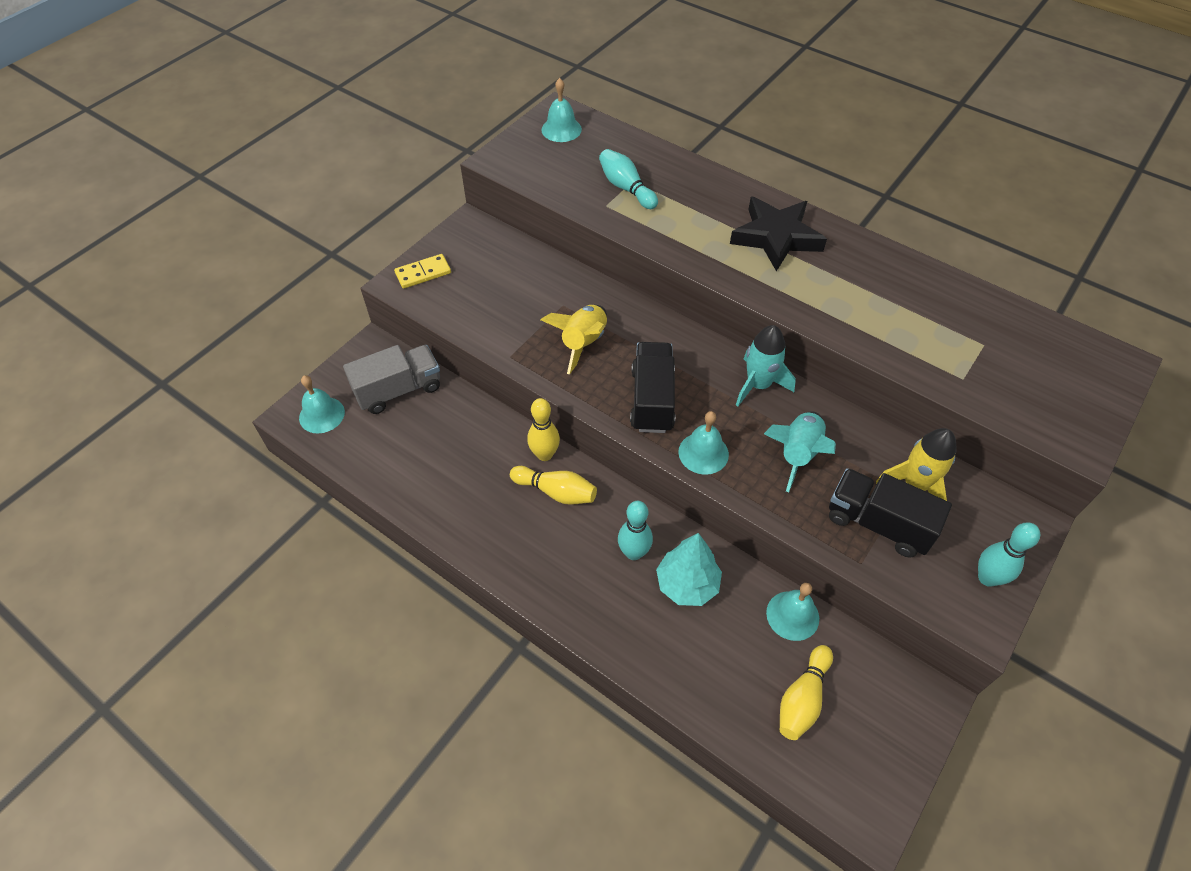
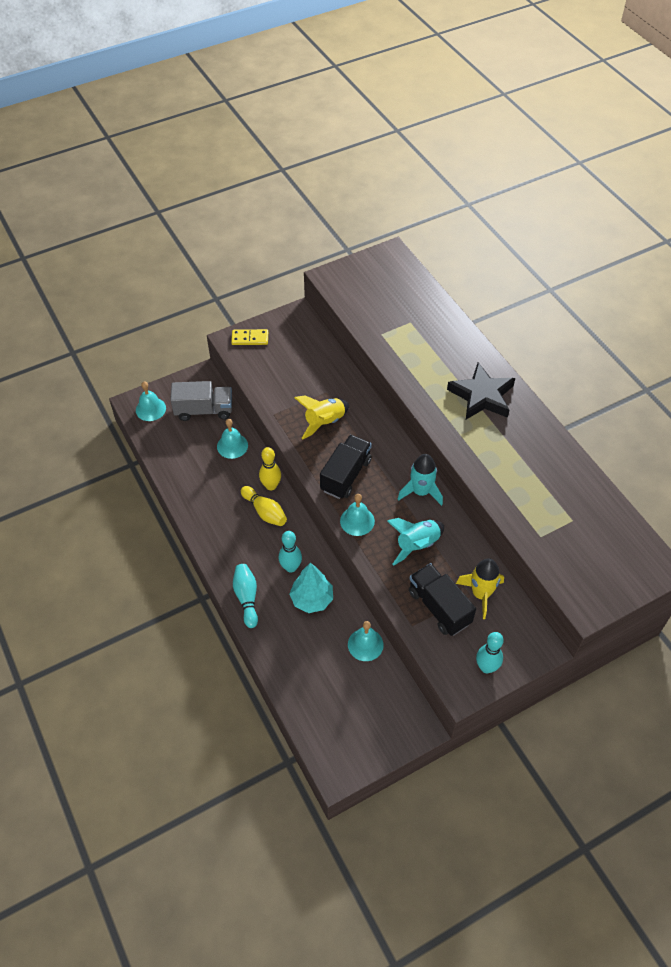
camera: 25 degrees right, 0 degrees up
turquoise bell [542,78,582,142] -> turquoise bell moved to [217,419,248,459]
turquoise bowling pin [599,149,658,209] -> turquoise bowling pin moved to [233,564,258,628]
yellow bowling pin [780,645,833,740] -> none

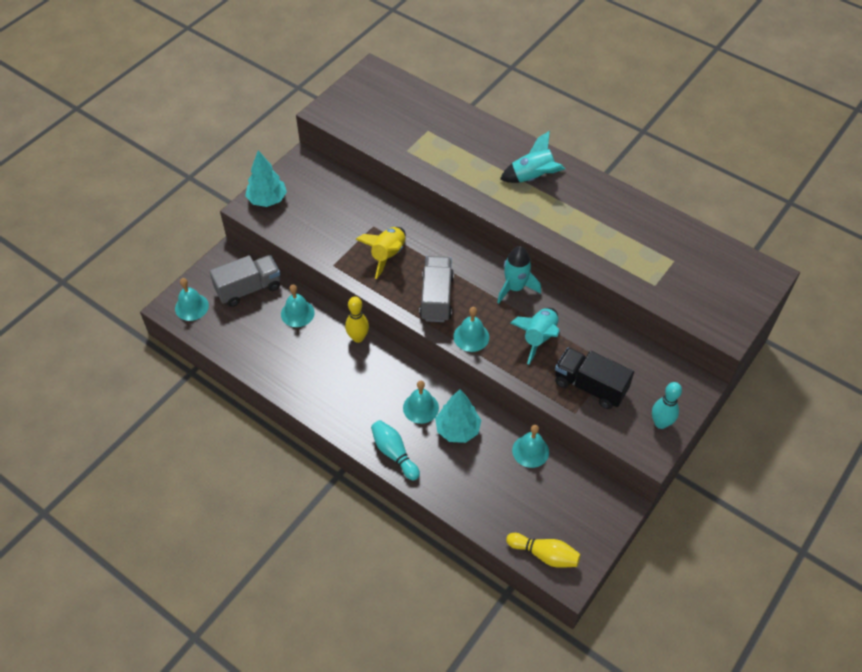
camera: 25 degrees left, 0 degrees up
yellow domino [231,329,268,345] -> turquoise tree [245,150,287,207]
yellow bowling pin [241,486,287,526] -> yellow bowling pin moved to [506,533,581,568]
turquoise bowling pin [278,531,302,573] -> turquoise bell [403,381,439,424]
black truck [320,435,372,499] -> grey truck [419,256,454,322]
black star [447,362,515,420] -> turquoise rocket [500,131,565,183]
yellow rocket [456,558,504,619] -> none

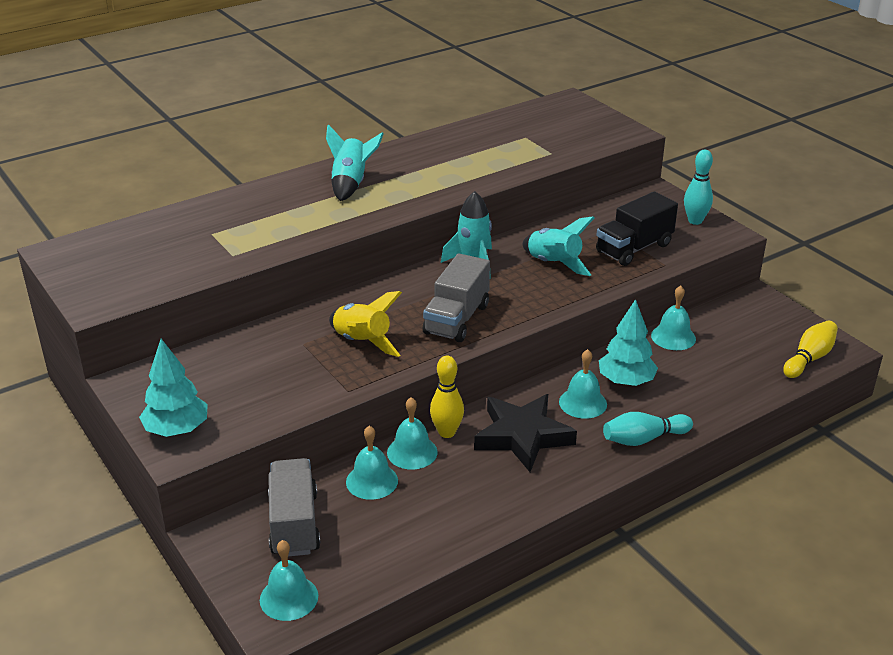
camera: 70 degrees left, 20 degrees down
grey truck [419,256,454,322] -> grey truck turned 90 degrees counterclockwise [423,253,490,342]
turquoise bell [453,307,489,352] -> turquoise bell moved to [387,397,438,470]
none -> black star [474,394,577,472]

